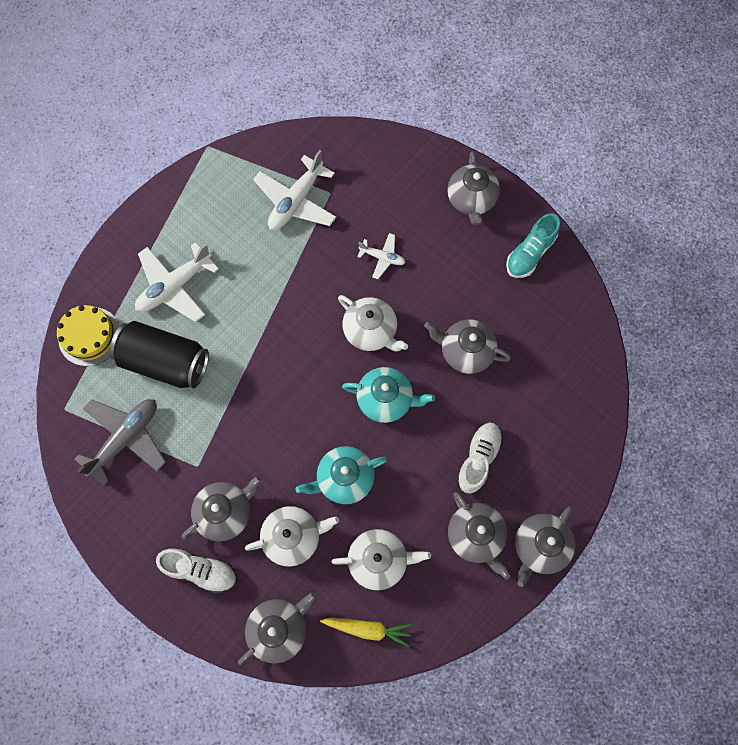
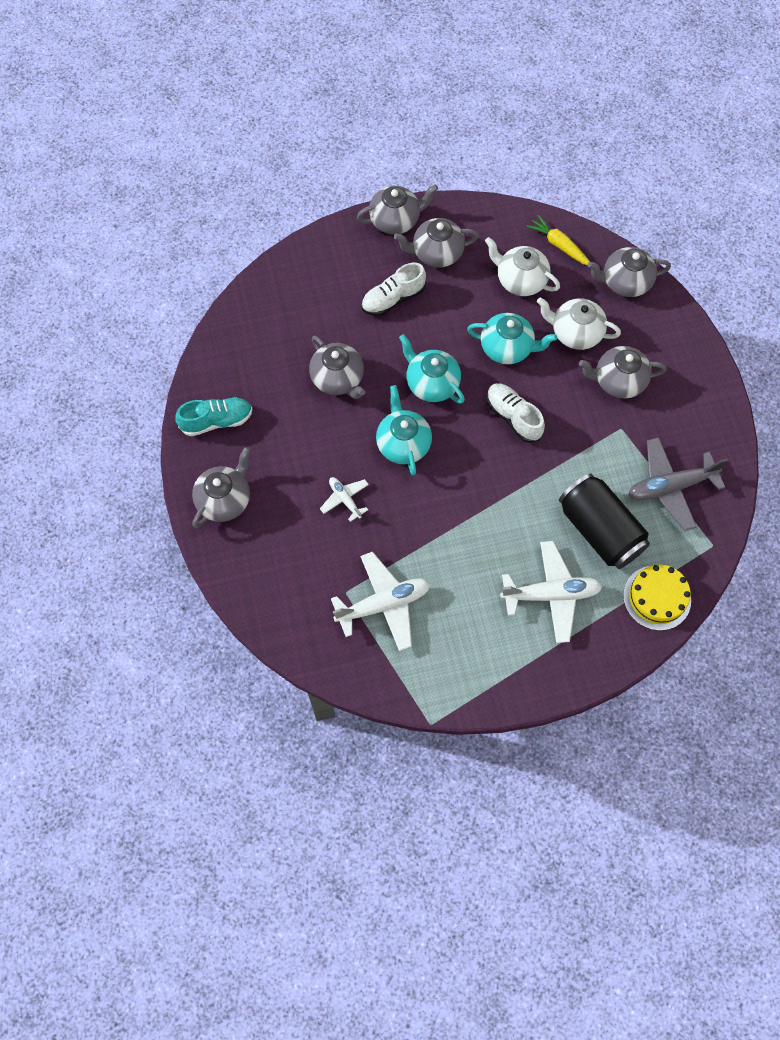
camera: 145 degrees left, 5 degrees down
white shoe [156,548,237,594] -> white shoe moved to [486,383,545,443]
white teapot [338,295,408,352] -> turquoise teapot [376,385,432,475]
grey teapot [448,492,510,579] -> grey teapot turned 105 degrees counterclockwise [394,218,479,268]

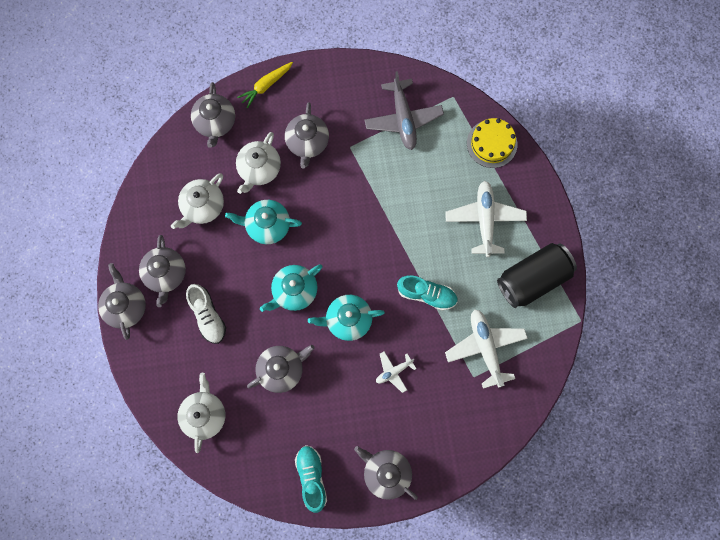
camera: 85 degrees left, 10 degrees up
turquoise teapot [467,313,557,364] -> turquoise teapot turned 105 degrees counterclockwise [225,200,302,244]
white shoe [486,383,545,443] -> none
yellow carrot [526,215,590,265] -> yellow carrot moved to [237,62,293,109]
black can [559,473,650,569] -> black can moved to [497,243,577,308]
none -> white teapot [178,373,225,453]
none -> turquoise shoe [397,275,458,311]

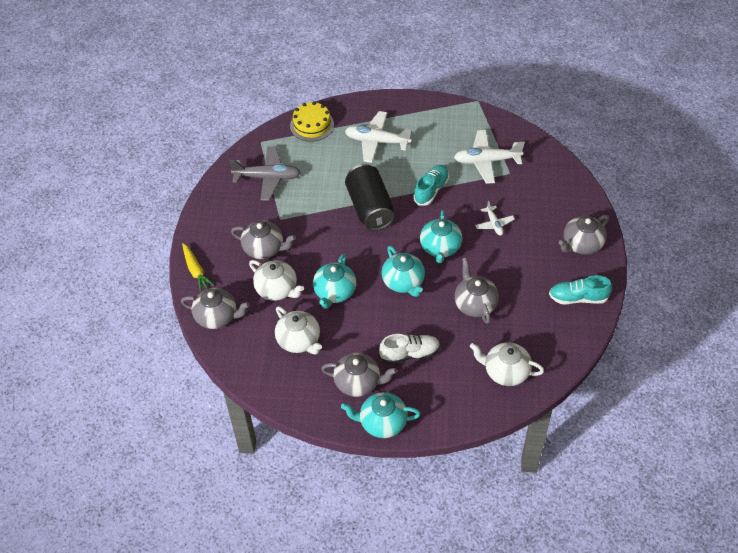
camera: 75 degrees left, 25 degrees down
grey teapot [98,263,146,340] -> turquoise teapot [341,392,421,438]
black can [497,243,577,308] -> black can moved to [345,164,394,231]

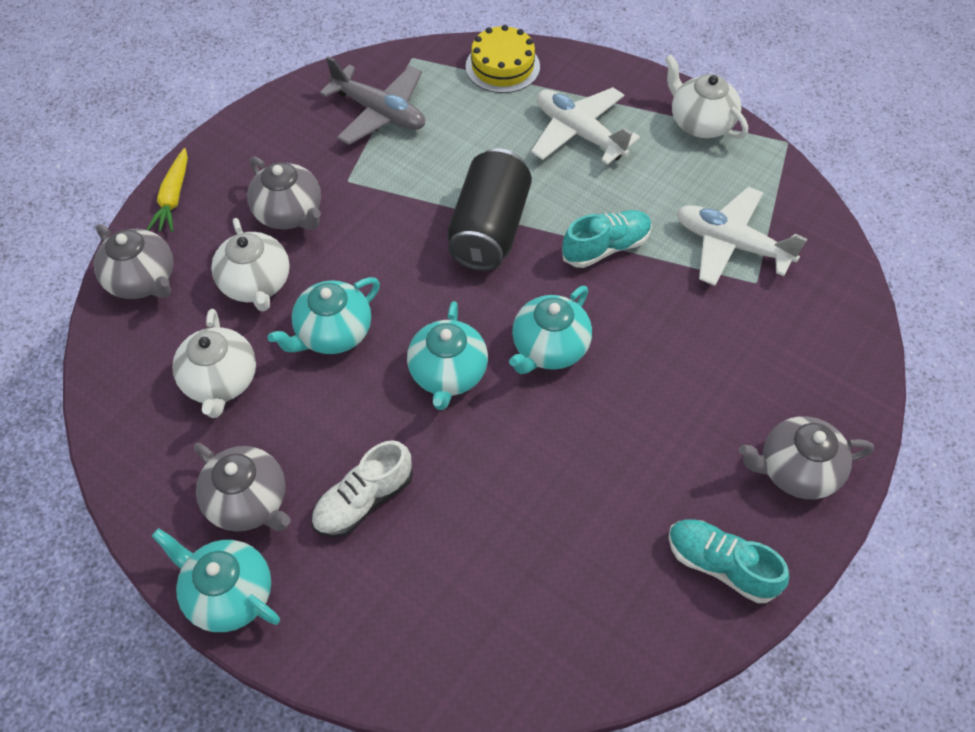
camera: 30 degrees right, 5 degrees up
white shoe [379,334,440,364] -> white shoe turned 120 degrees clockwise [311,440,413,537]
grey teapot [454,257,499,324] -> none
white teapot [470,342,544,386] -> white teapot moved to [665,55,748,139]
white plane [475,201,515,236] -> none

